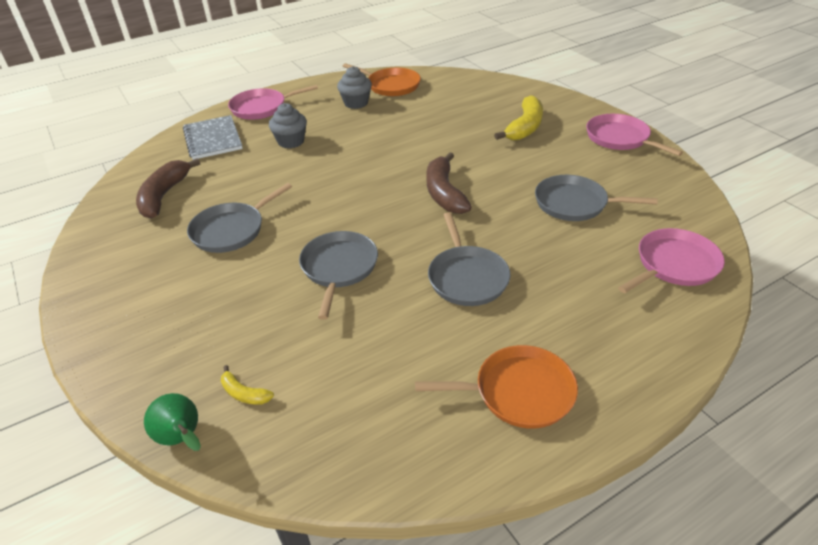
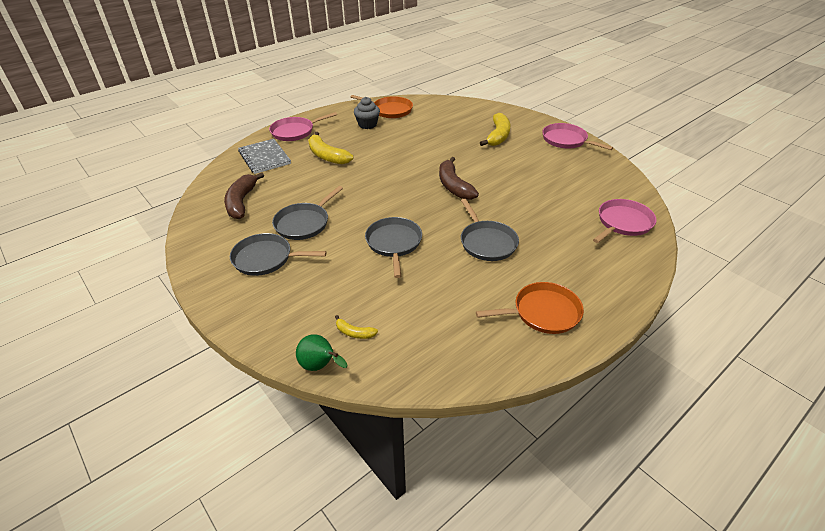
camera: 10 degrees left, 0 degrees up
grey cupcake [269,103,307,148] -> yellow banana [308,132,353,165]
grey pan [535,175,658,221] -> grey pan moved to [230,233,327,276]

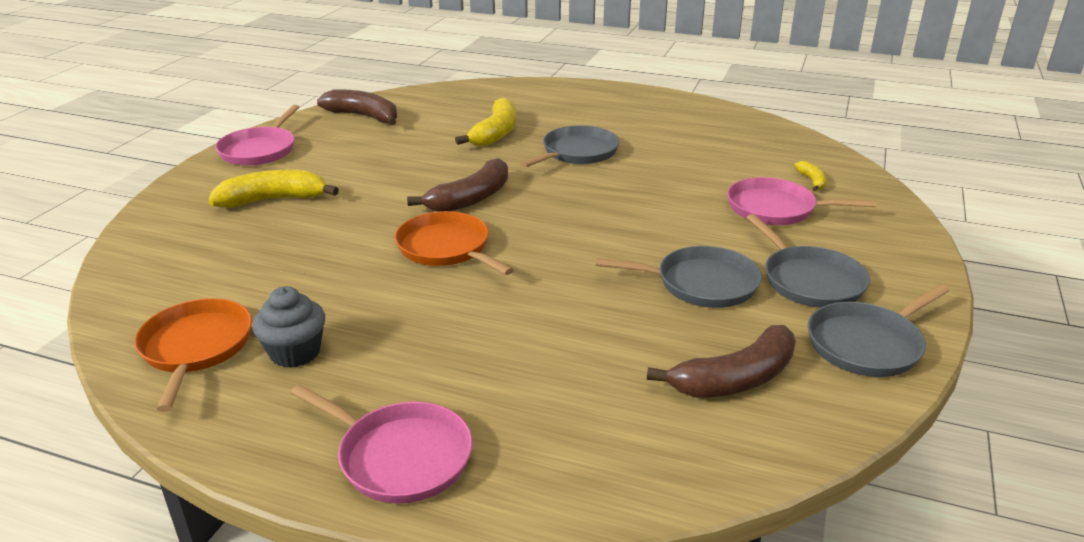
camera: 120 degrees left, 10 degrees down
grey notebook [238,139,291,174] -> none
green pear [296,334,347,371] -> none
yellow banana [308,132,353,165] -> yellow banana moved to [455,98,516,146]
grey pan [365,217,422,278] -> grey pan moved to [808,285,949,377]
orange pan [476,282,584,334] -> orange pan moved to [395,211,514,275]
pink pan [593,199,657,243] -> pink pan moved to [727,177,877,225]
none -> brown banana [317,89,397,125]

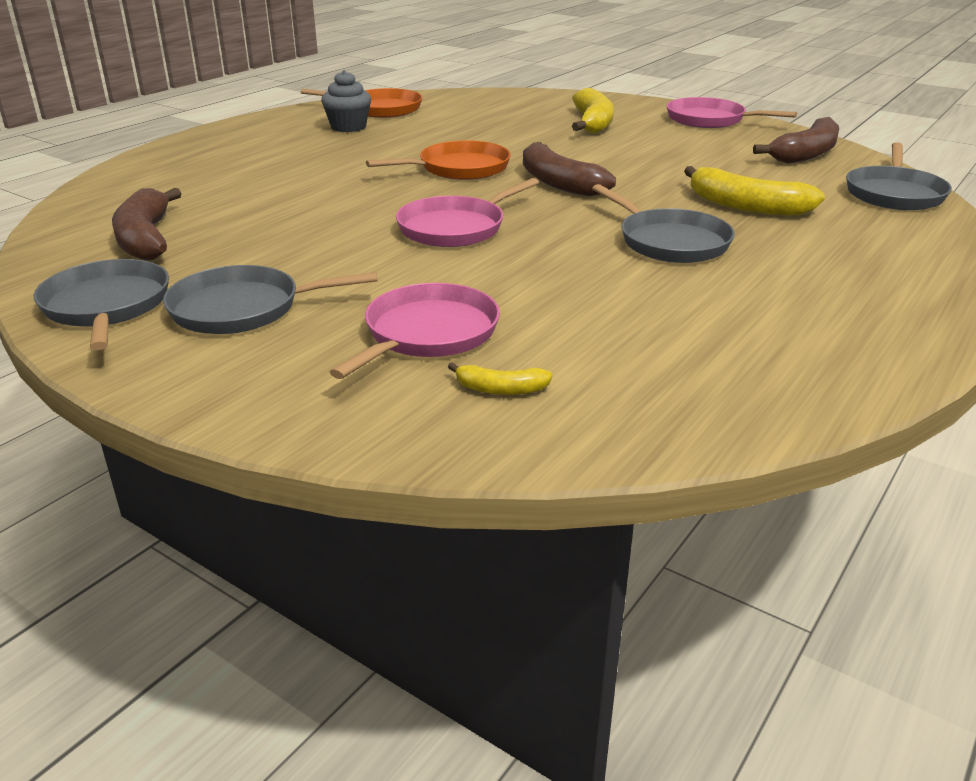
camera: 105 degrees right, 0 degrees up
pink pan [291,384,473,503] -> pink pan moved to [396,178,539,247]
grey pan [596,246,762,308] -> grey pan moved to [846,142,952,210]

